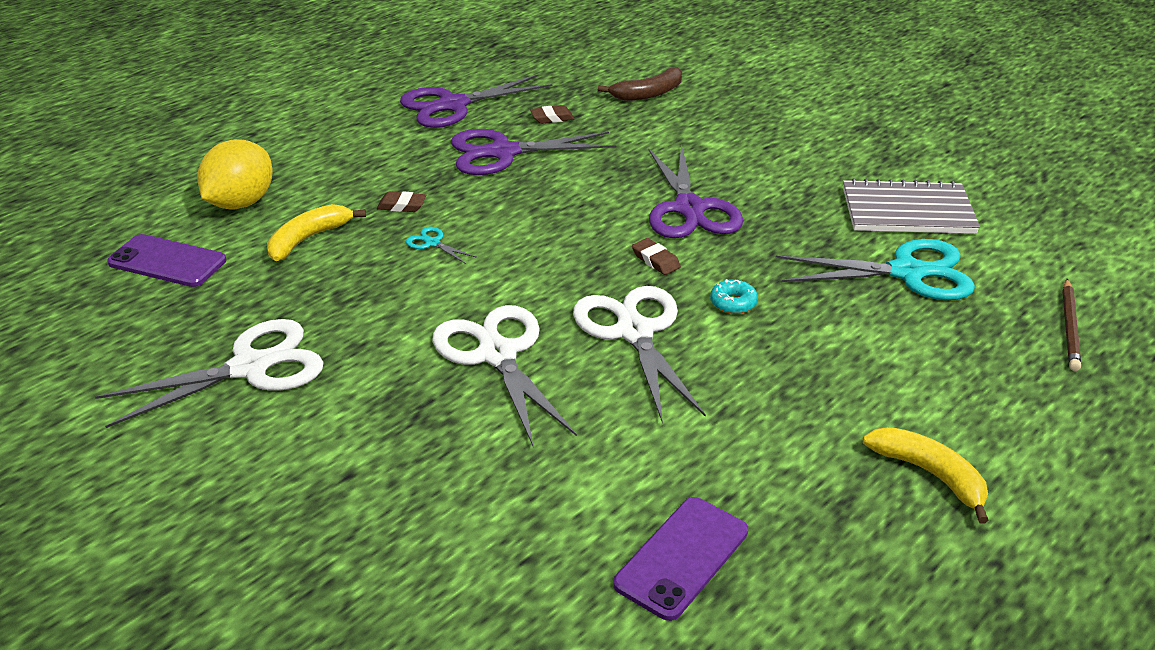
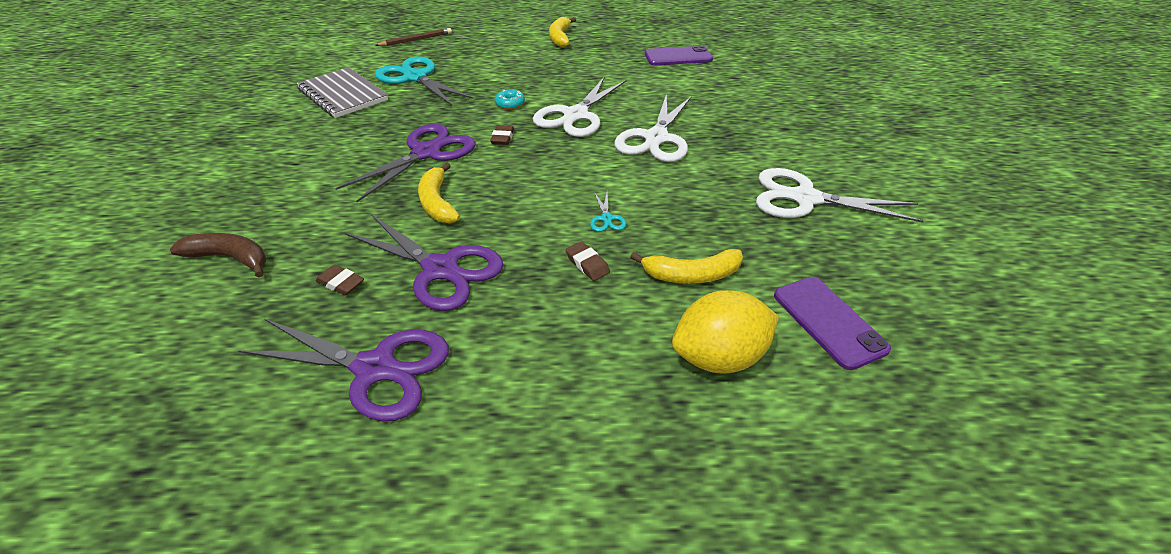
camera: 135 degrees left, 5 degrees up
none -> yellow banana [418,162,460,223]

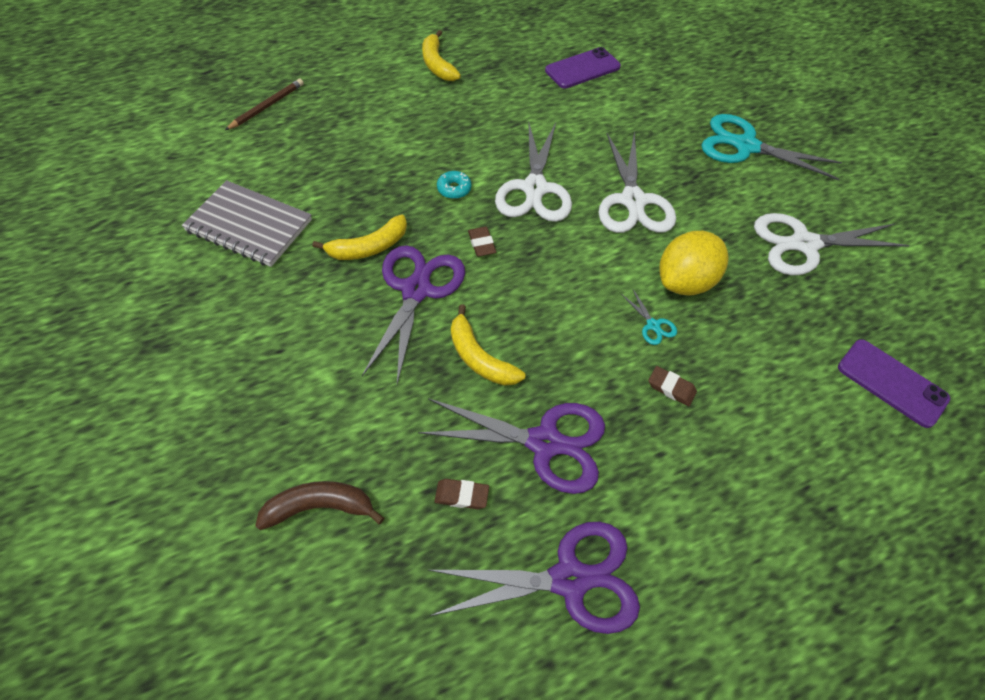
camera: 25 degrees left, 15 degrees up
turquoise scissors [375,56,473,106] -> turquoise scissors moved to [701,114,842,180]
yellow banana [630,249,743,284] -> yellow banana moved to [312,215,407,260]
yellow lemon [672,290,779,374] -> yellow lemon moved to [659,231,728,296]

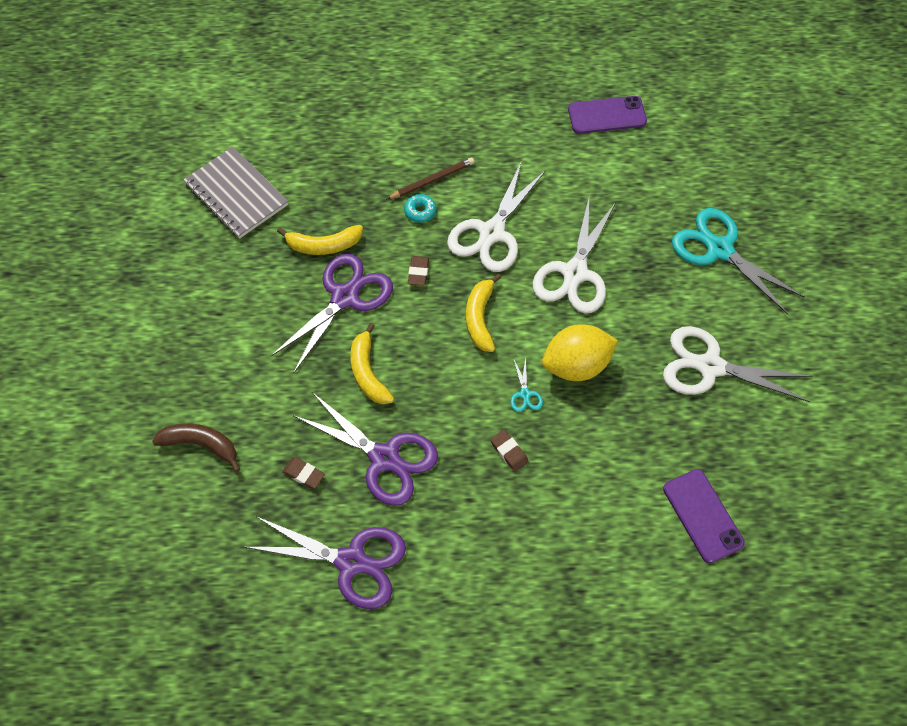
camera: 25 degrees right, 5 degrees up
brown pencil [225,79,304,130] -> brown pencil moved to [387,157,474,199]
yellow banana [422,30,461,81] -> yellow banana moved to [466,274,501,352]

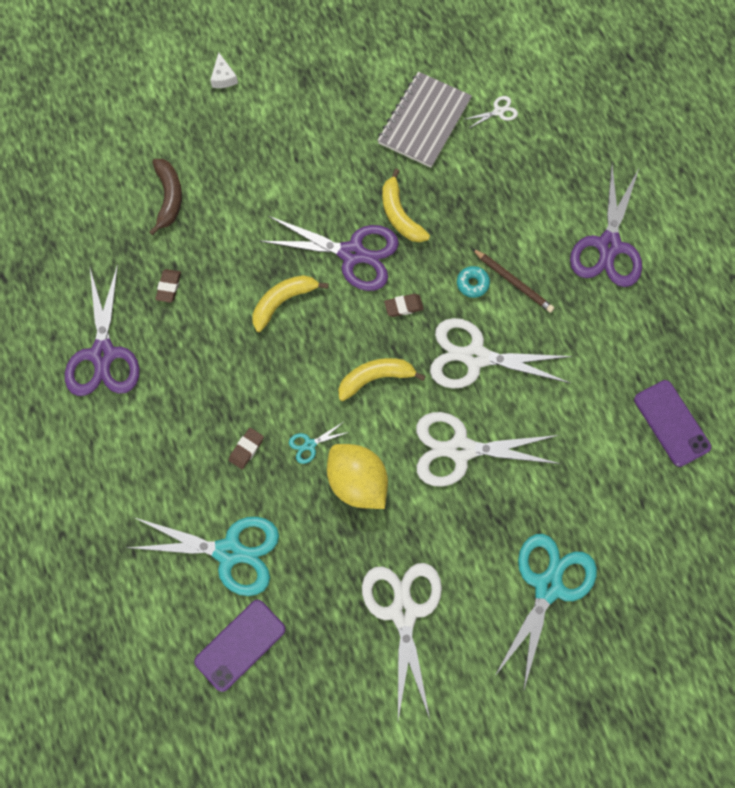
camera: 70 degrees right, 10 degrees up
purple scissors [294,392,438,506] -> purple scissors moved to [570,165,642,287]
none -> turquoise scissors [127,517,279,596]
none -> white cheese [210,52,238,88]
none -> white scissors [463,96,518,129]

